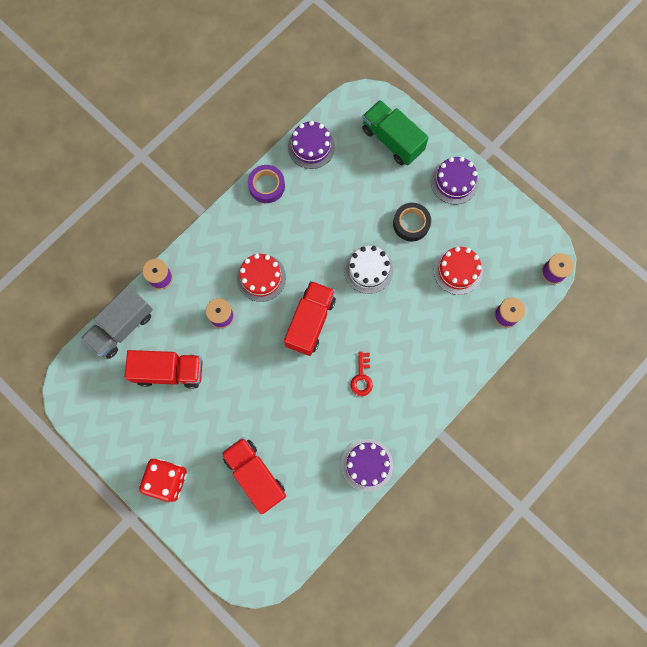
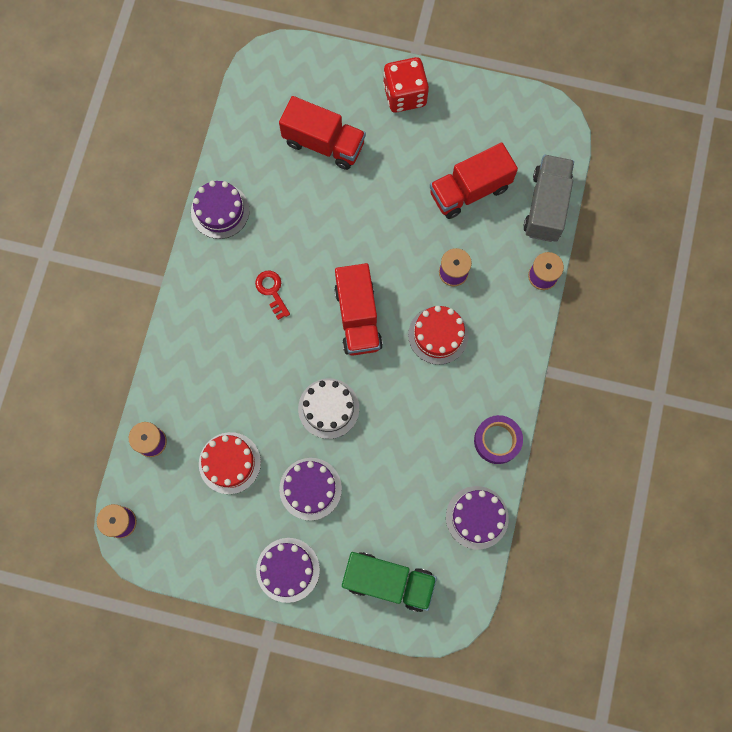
camera: 150 degrees right, 0 degrees up
black tape [393,203,431,241] -> purple cake [279,458,342,521]

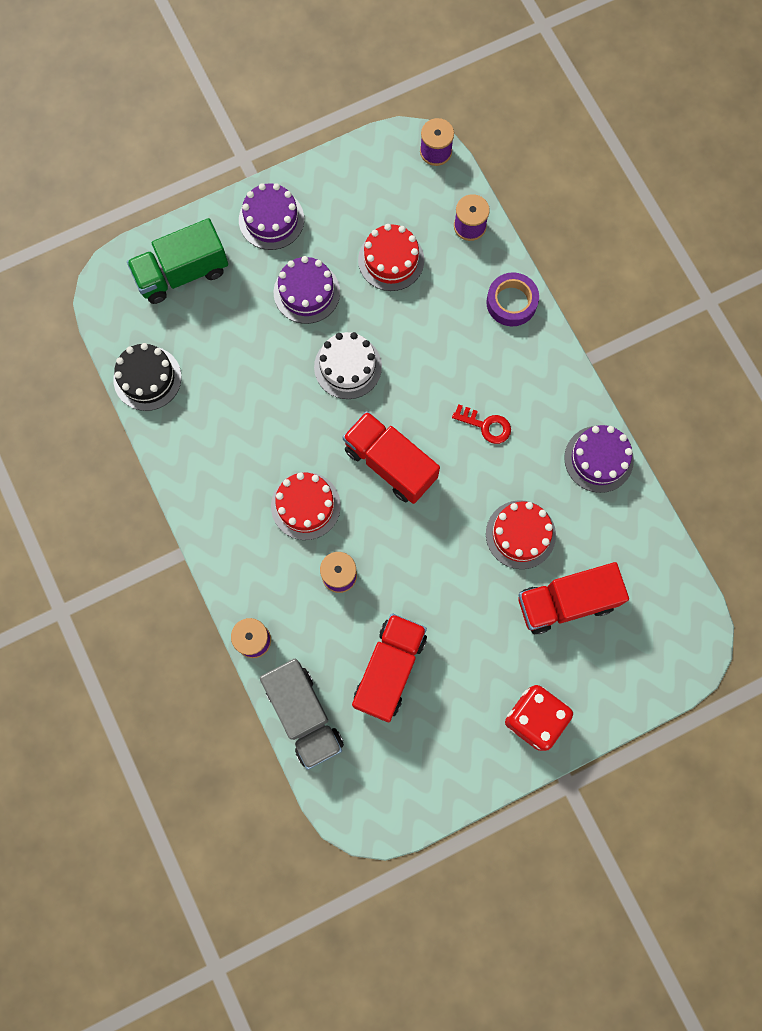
camera: 140 degrees right, 0 degrees up
purple cake [446,486,509,550] -> black cake [113,343,182,411]
purple tape [474,415,523,464] -> purple tape moved to [486,272,539,326]
none -> red cake [486,500,556,569]

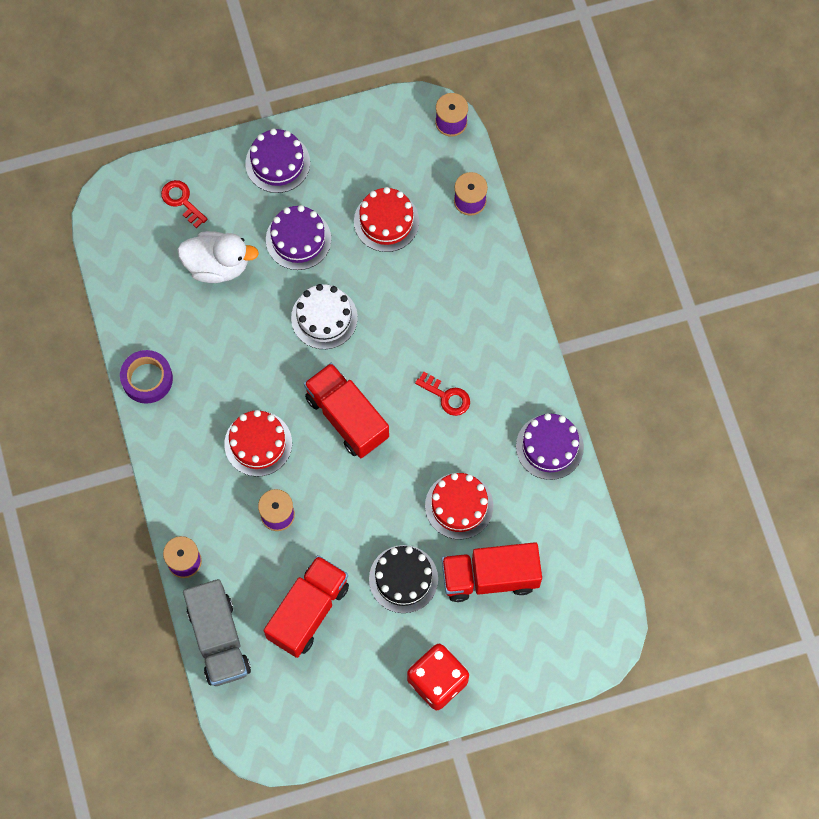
camera: 10 degrees right, 5 degrees down
black cake [113,343,182,411] -> black cake moved to [369,545,438,613]
green truck [127,218,228,304] -> red key [161,180,208,228]
purple tape [486,272,539,326] -> purple tape moved to [120,350,173,404]
none -> white duck [177,231,259,283]

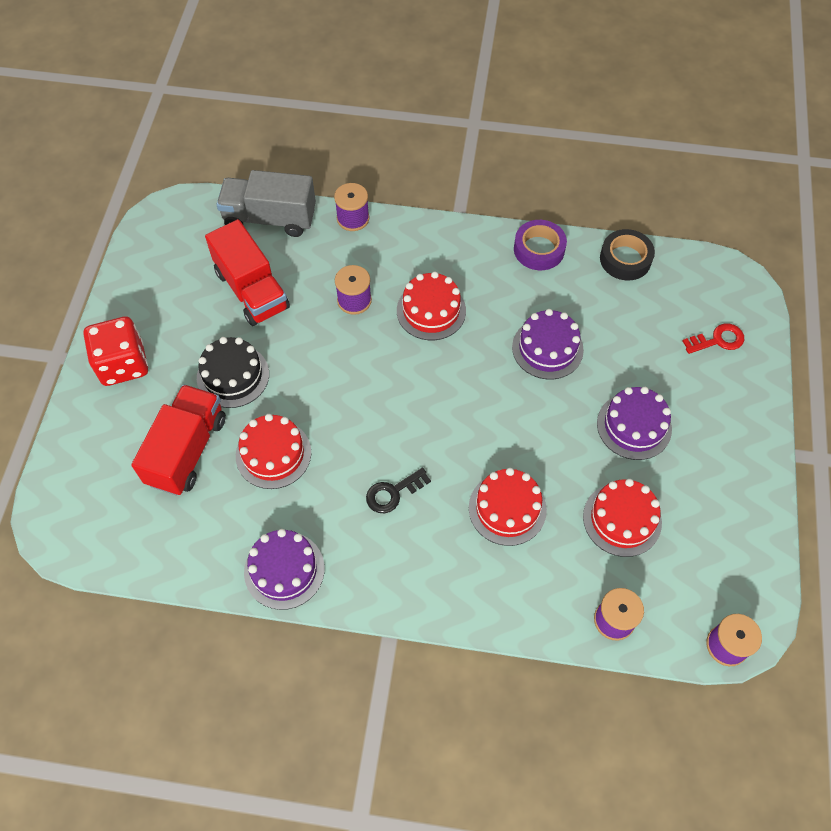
camera: 115 degrees right, 10 degrees down
white duck [177,231,259,283] -> none
purple cake [245,129,310,193] -> purple cake moved to [512,309,584,379]
white cake [291,284,358,349] -> none
red truck [304,363,389,458] -> none
red key [415,372,470,416] -> black key [366,467,431,513]
none -> red cake [469,468,547,546]
none -> black tape [600,229,655,280]

